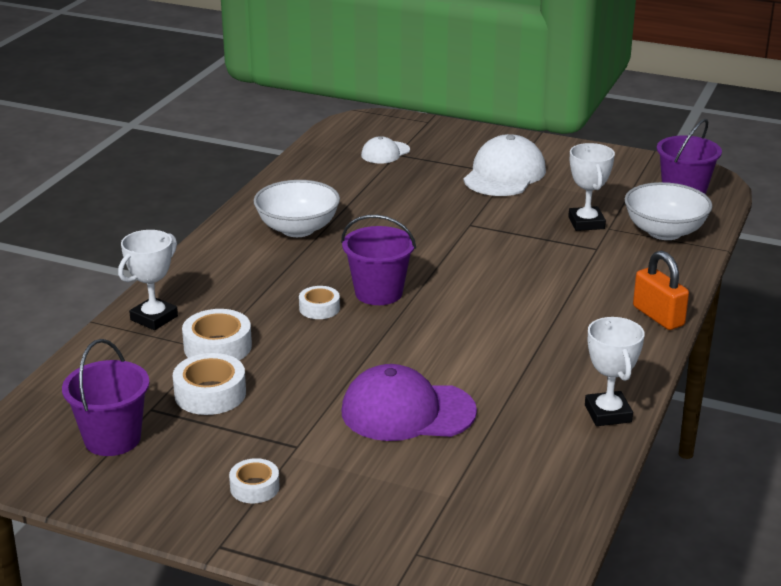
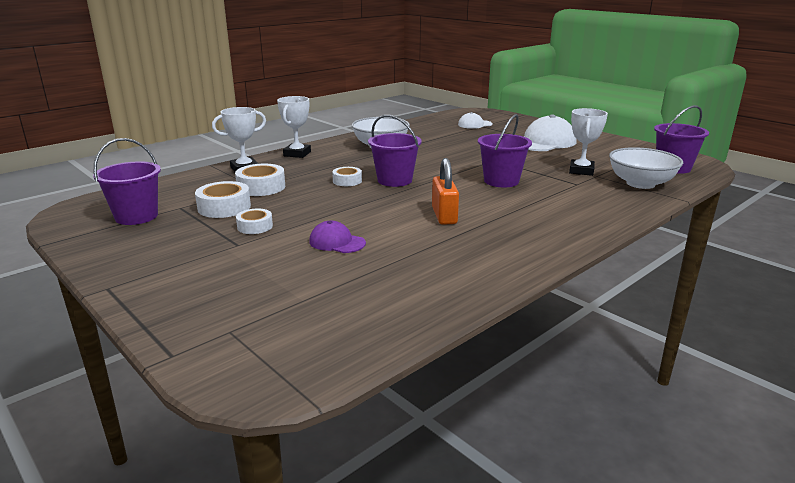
camera: 25 degrees right, 5 degrees down
white tape [229,458,280,503] -> white tape moved to [236,209,273,234]
purple cap [341,364,477,441] -> purple cap [309,221,366,253], size x0.54
white trophy [585,317,645,426] -> white trophy moved to [277,96,311,158]
orange padlock [633,250,689,330] -> orange padlock moved to [432,158,459,225]
none -> purple bucket [478,114,532,187]

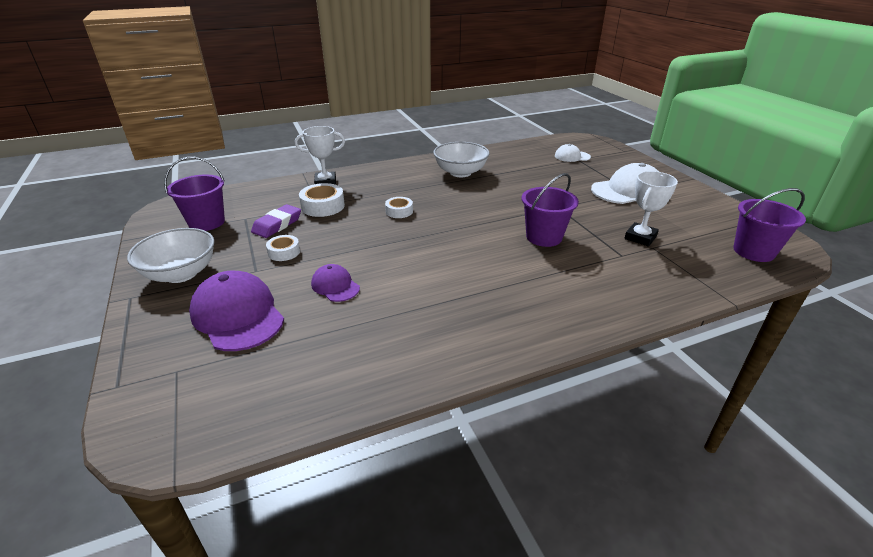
camera: 20 degrees right, 10 degrees up
white tape [195,181,251,218] -> purple eraser [251,204,301,238]
white trophy [277,96,311,158] -> none
purple bucket [368,115,422,187] -> none
orange padlock [432,158,459,225] -> none
white bowl [609,147,683,189] -> white bowl moved to [127,228,214,283]
none -> purple cap [189,271,284,351]

